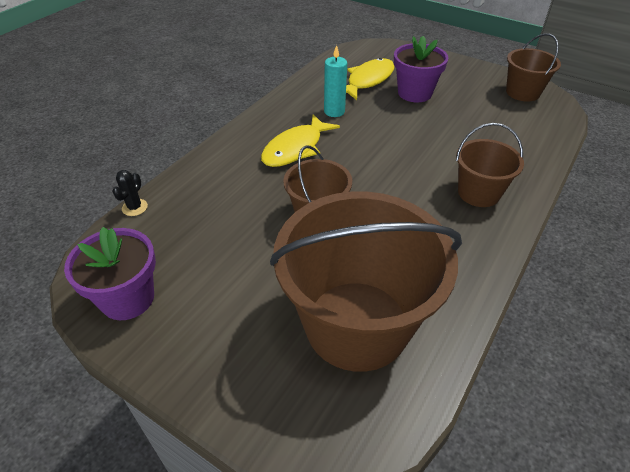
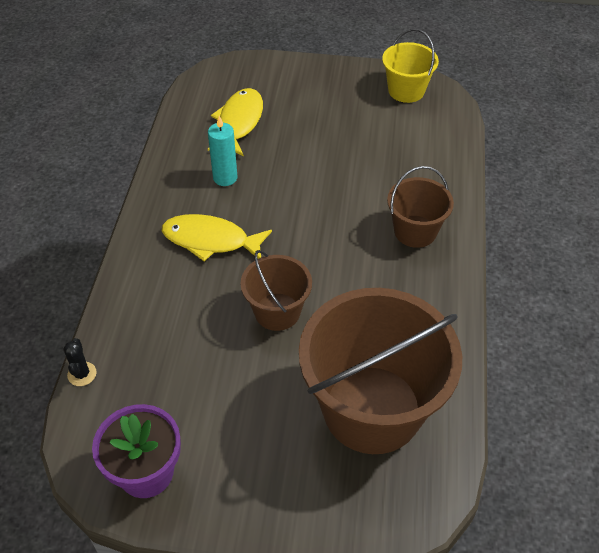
camera: 25 degrees left, 5 degrees up
yellow fish [261,114,340,167] -> yellow fish turned 90 degrees clockwise [162,214,272,261]
purple flower pot [394,36,448,102] -> none
brown bucket [506,33,561,102] -> yellow bucket [382,29,439,103]

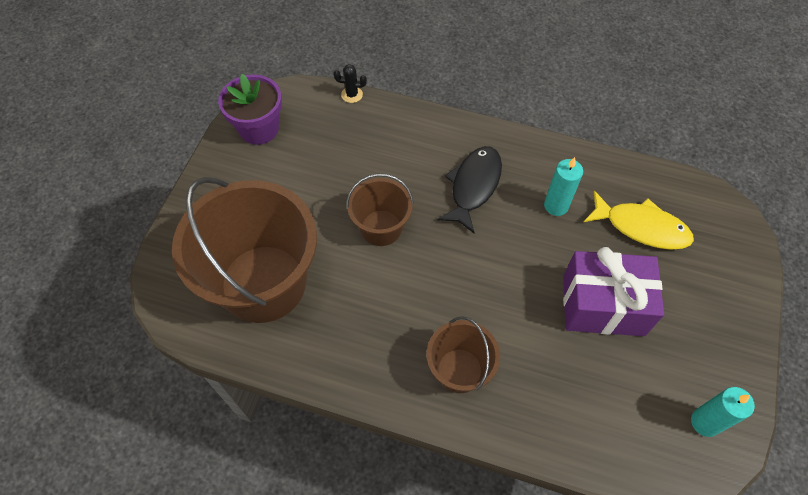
camera: 100 degrees right, 10 degrees up
yellow fish [162,214,272,261] -> black fish [438,146,502,233]
yellow bucket [382,29,439,103] -> turquoise candle [691,387,755,437]
none -> purple gift [563,247,664,336]

